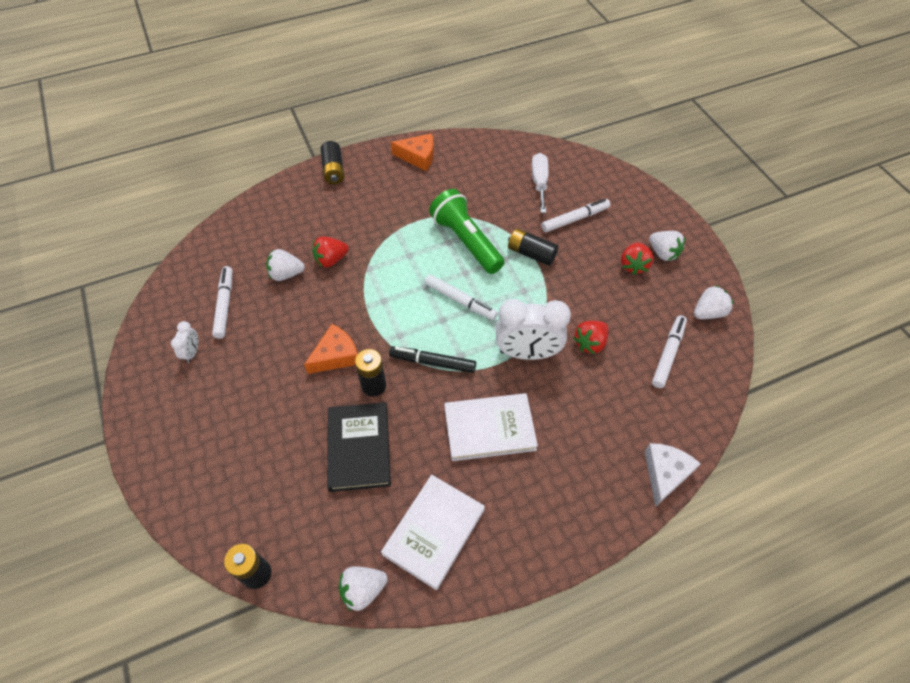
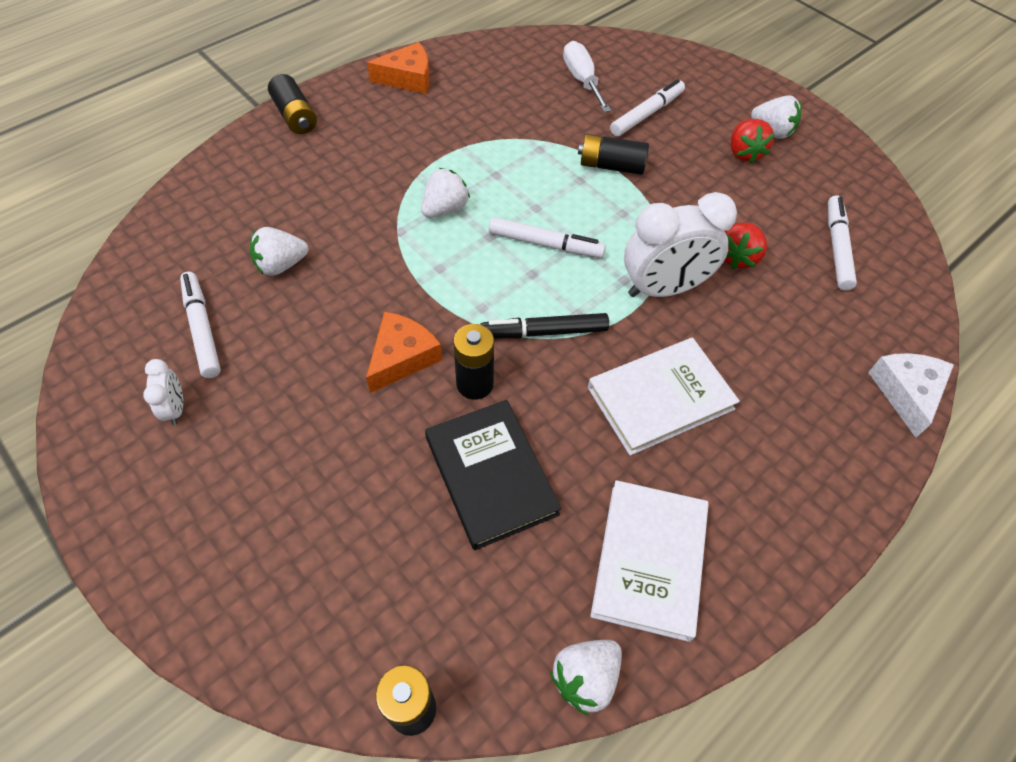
camera: 20 degrees left, 0 degrees up
red strawberry [312,236,349,268] -> none
green flashlight [429,189,505,274] -> none
white strawberry [694,285,734,319] -> white strawberry moved to [421,168,470,218]

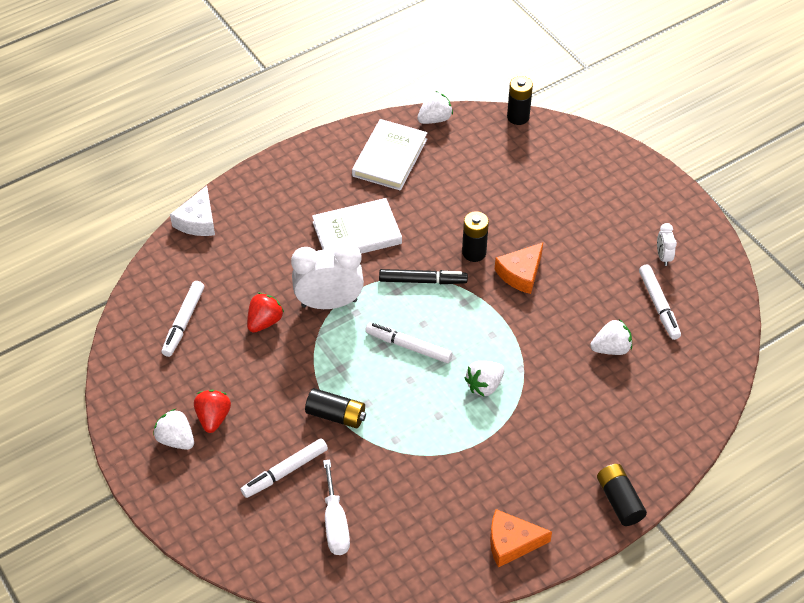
camera: 170 degrees left, 5 degrees down
black book [425,400,561,550] -> none

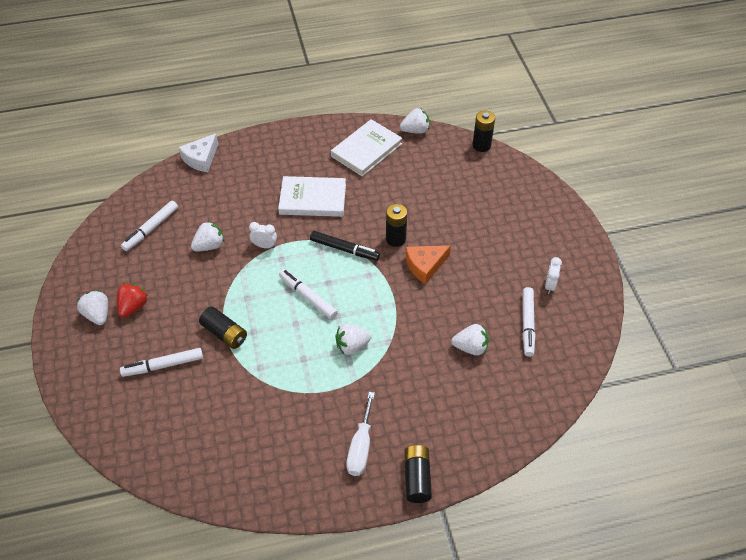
camera: 20 degrees right, 0 degrees up
red strawberry [247,293,284,333] -> white strawberry [191,221,224,252]
white clock [291,243,364,309] -> white clock [249,222,277,248], size x0.47
white screwdriver [323,460,350,555] -> white screwdriver moved to [346,392,375,476]
orange cheese [490,509,552,568] -> none

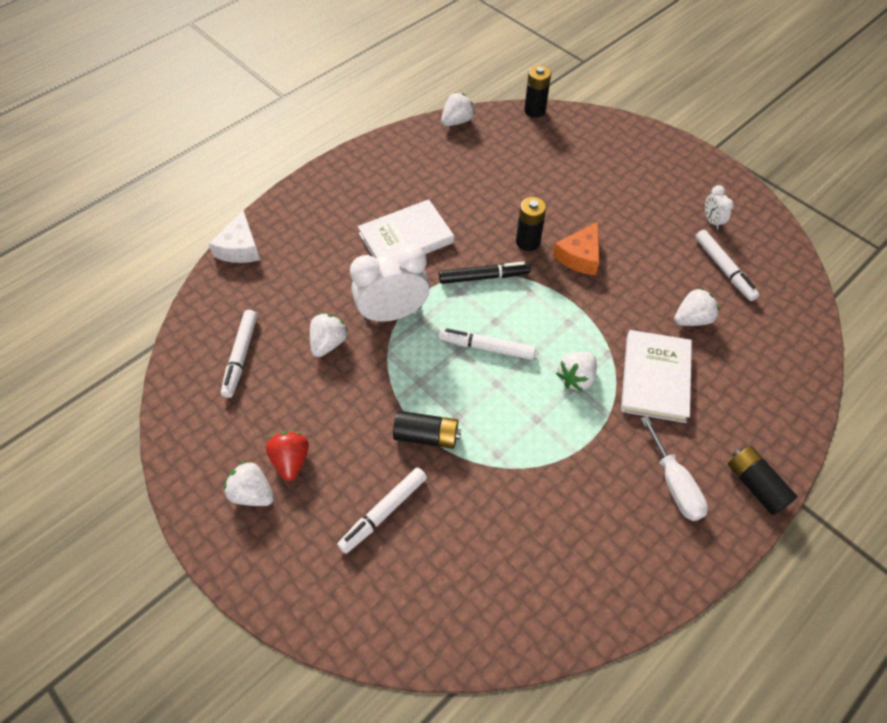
camera: 30 degrees left, 5 degrees up
white clock [249,222,277,248] -> white clock [350,245,430,322], size x2.15
white book [331,119,402,177] -> white book moved to [621,330,692,423]

